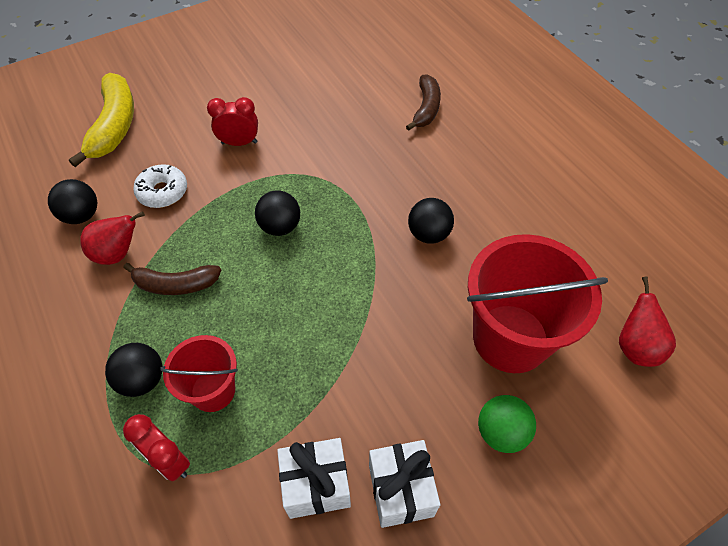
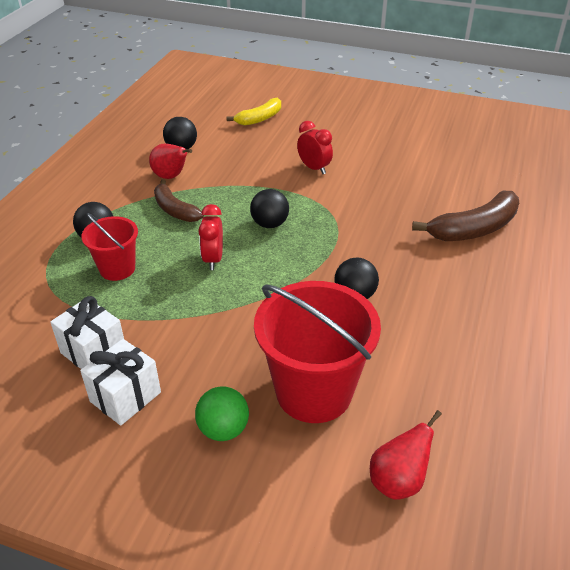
camera: 50 degrees right, 15 degrees down
yellow banana [69,73,134,167] -> yellow banana [226,98,281,126], size x0.65
red clock [123,414,190,482] -> red clock moved to [198,204,223,270]
white donut [133,164,187,208] -> none
brown banana [406,74,441,131] -> brown banana [412,191,519,241], size x1.54

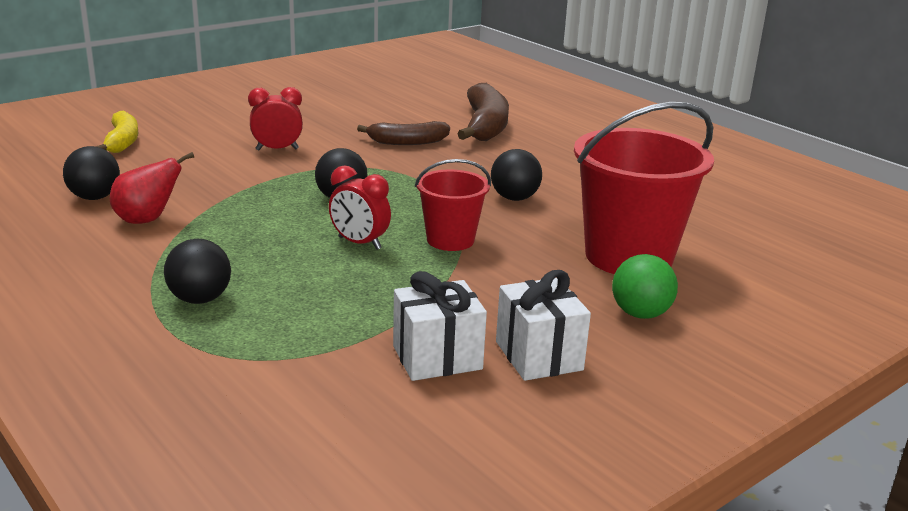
camera: 60 degrees left, 15 degrees down
red bucket [81,213,138,281] -> red bucket moved to [415,159,491,251]
brown banana [154,179,204,222] -> brown banana moved to [357,121,450,145]
red pear [370,410,442,500] -> none

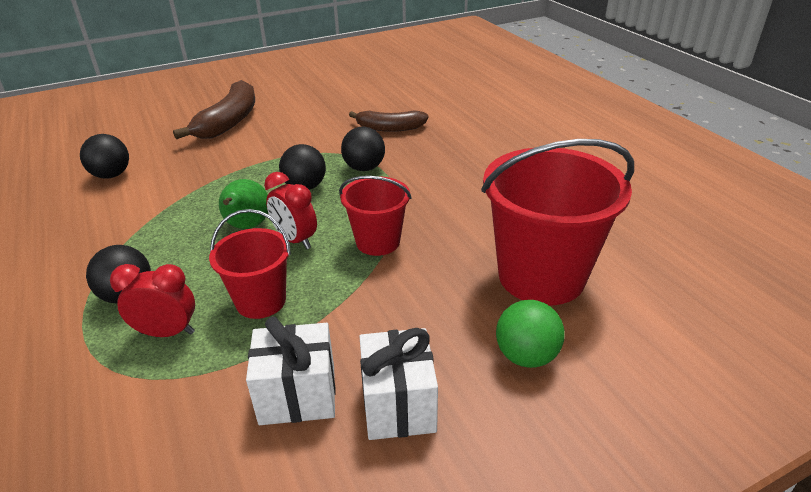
camera: 15 degrees right, 10 degrees up
yellow banana [96,111,138,153] -> none
red pear [110,152,194,224] -> none
red clock [248,87,303,150] -> red clock moved to [110,264,195,337]
brown banana [457,83,509,141] -> brown banana moved to [173,80,255,139]
black ball [491,149,542,201] -> black ball moved to [341,127,385,171]
none -> red bucket [209,209,291,319]
none -> green pear [219,179,268,229]

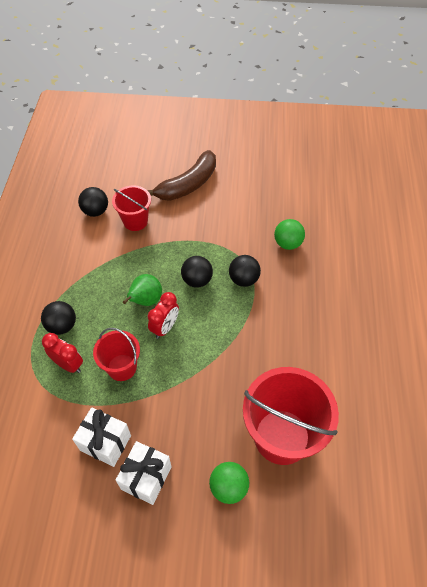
camera: 30 degrees right, 20 degrees up
red clock [264,172,317,249] -> red clock turned 135 degrees counterclockwise [148,292,179,339]
red bucket [339,176,412,256] -> red bucket moved to [112,185,151,231]
brown banana [349,110,429,132] -> green ball [274,219,305,250]

